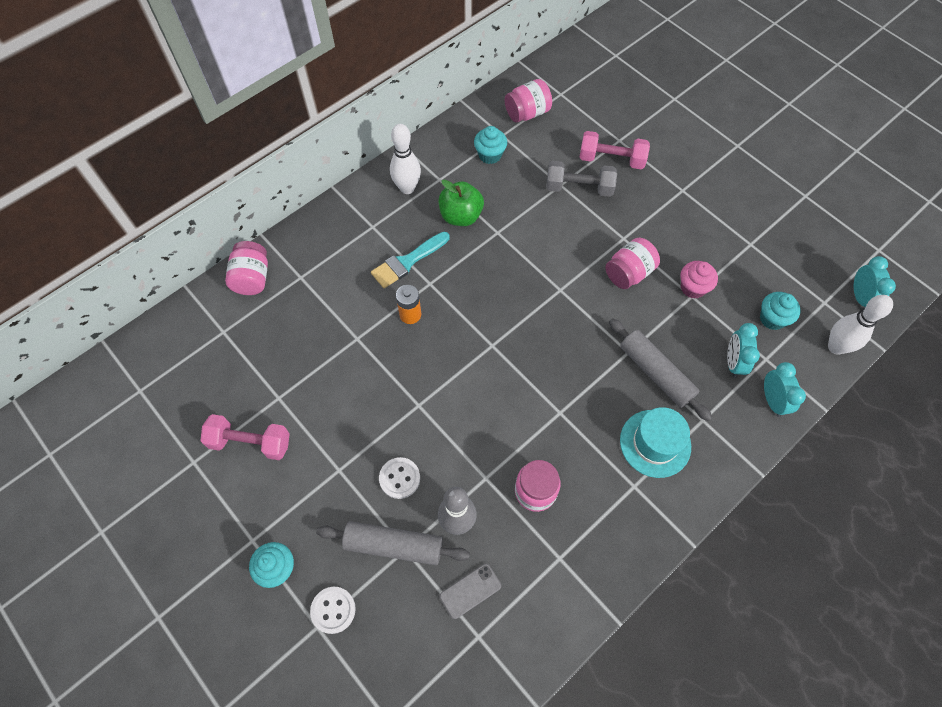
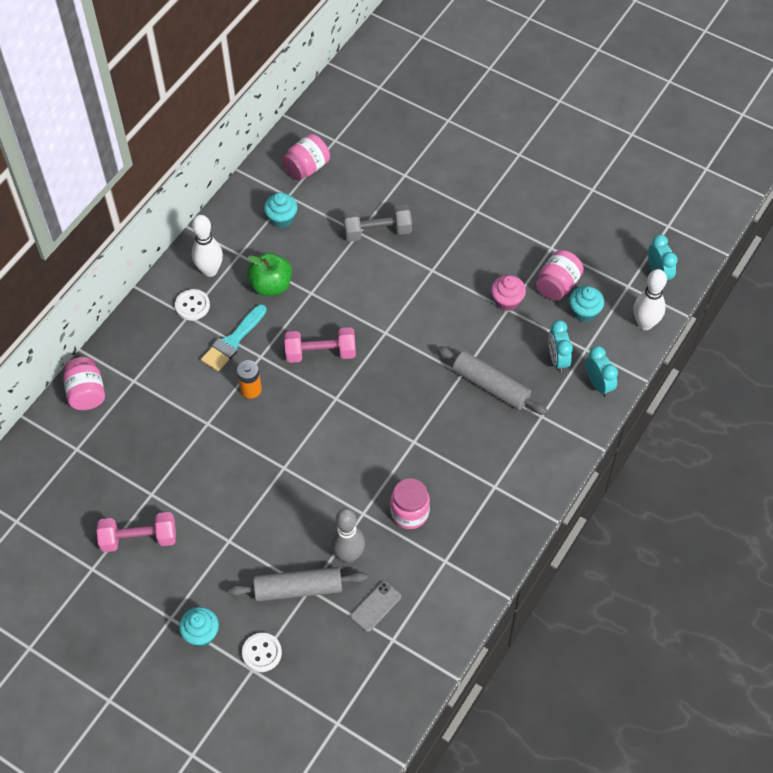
camera: 15 degrees left, 5 degrees down
white button [379,457,420,499] -> white button moved to [175,289,210,321]
pink dumbbell [579,131,650,170] -> pink dumbbell moved to [285,327,356,363]
pink jar [605,238,660,289] -> pink jar moved to [536,250,584,301]
turquoise hat [620,407,691,478] -> none

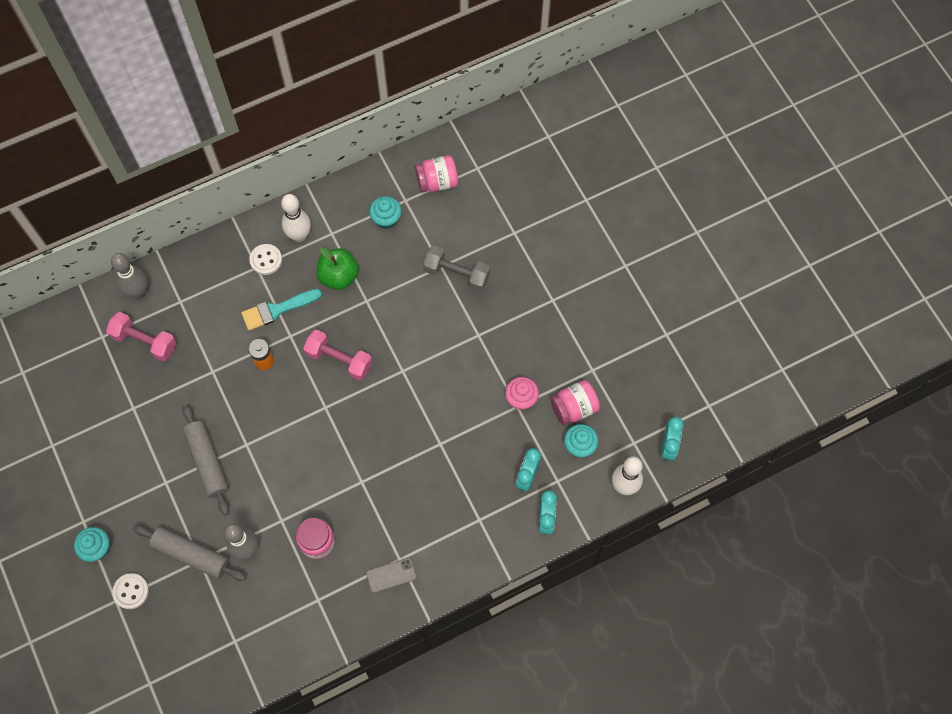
camera: 30 degrees right, 10 degrees up
pink jar [63,357,105,410] -> grey bowling pin [111,253,148,299]
pink dumbbell [97,512,176,552] -> pink dumbbell moved to [106,312,176,361]
grey phone [350,581,401,632] -> grey phone moved to [366,558,416,593]
grey rolling pin [437,346,548,415] -> grey rolling pin moved to [182,405,230,515]

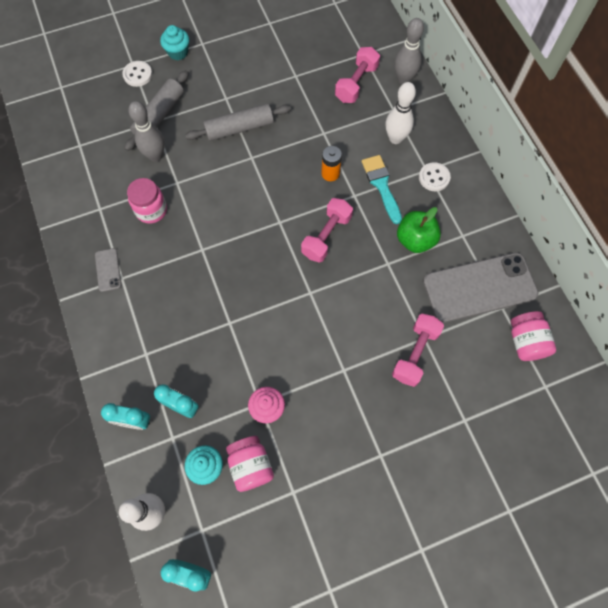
camera: 95 degrees right, 0 degrees up
white bowling pin [281,194,311,242] -> white bowling pin moved to [385,82,416,144]
turquoise cupcake [369,196,402,229] -> grey phone [423,253,538,323]
grey dumbbell [423,245,490,292] -> pink dumbbell [392,314,444,387]

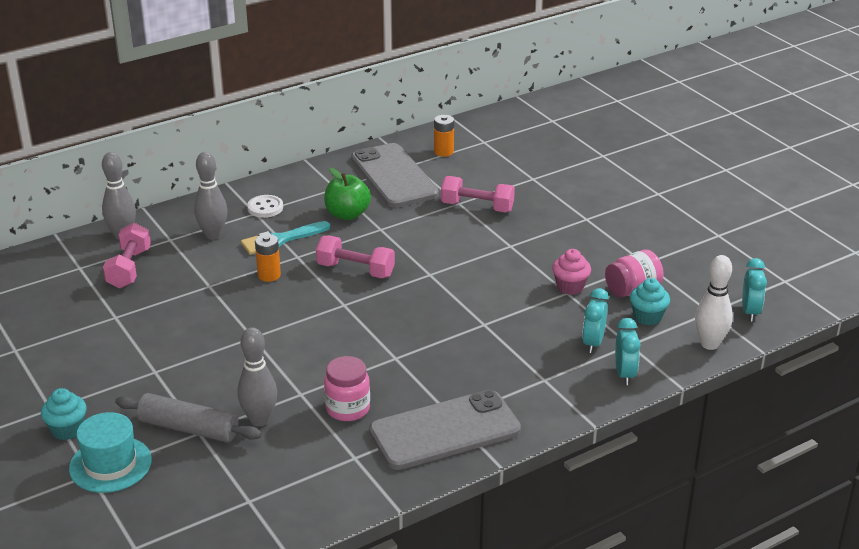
camera: 100 degrees left, 35 degrees down
grey phone [95,248,121,292] -> grey phone [369,390,521,470], size x2.37
white button [122,61,152,87] -> turquoise hat [69,412,152,493]
grey rolling pin [185,104,291,141] -> none
pink dumbbell [335,47,380,103] -> pink dumbbell turned 75 degrees clockwise [103,223,151,288]
white bowling pin [385,82,416,144] -> grey bowling pin [194,152,227,240]
pink jar [511,311,556,361] -> orange battery [434,115,454,157]

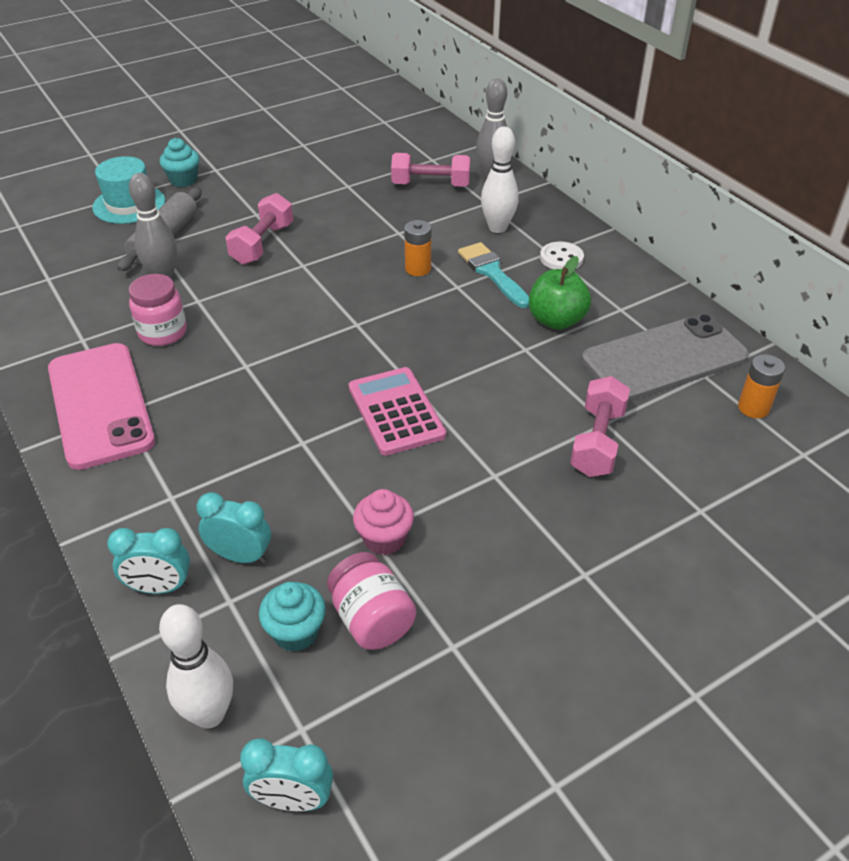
camera: 90 degrees right, 10 degrees up
grey bowling pin [194,152,227,240] -> white bowling pin [481,126,519,233]
pink dumbbell [316,236,395,278] -> pink dumbbell moved to [225,193,293,265]
grey phone [369,390,521,470] -> pink phone [48,343,155,470]
none -> pink calculator [349,367,446,456]

